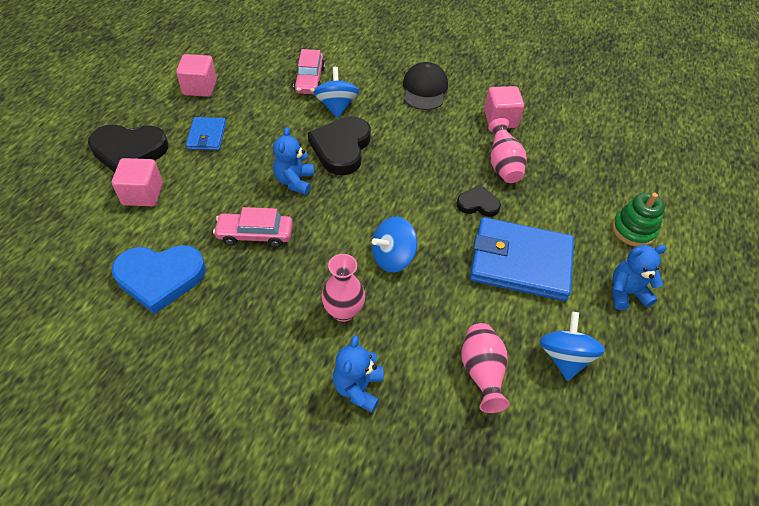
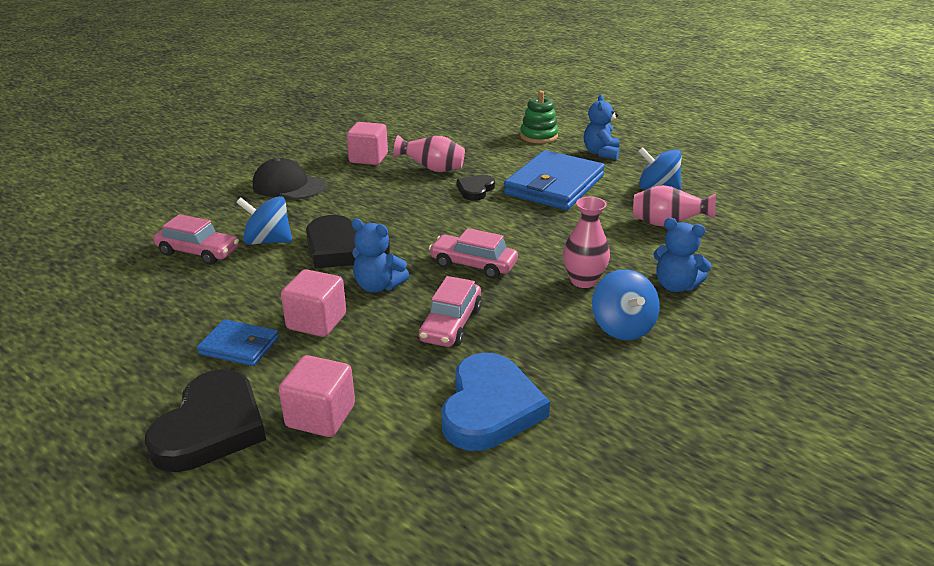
camera: 70 degrees left, 20 degrees down
pink cube [176,54,217,97] -> pink cube moved to [281,269,346,337]
blue spinning top [372,216,417,273] -> blue spinning top moved to [592,269,660,340]
none -> pink car [429,228,518,279]

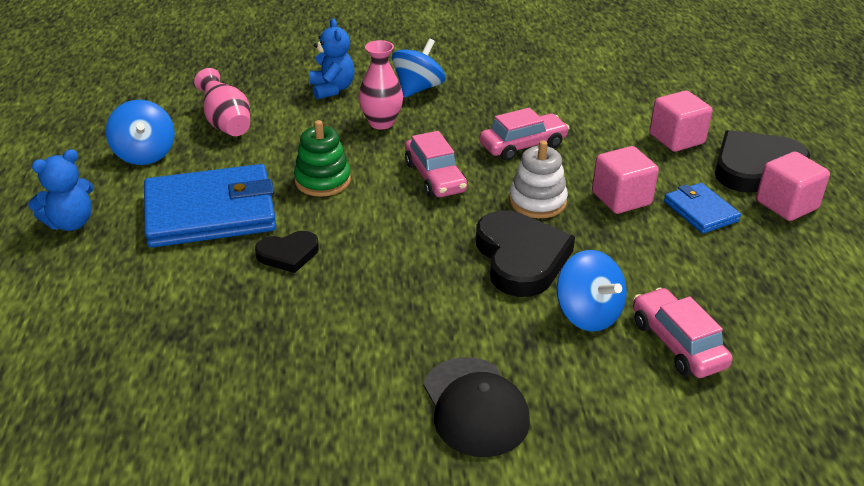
camera: 135 degrees left, 5 degrees up
pink cube [347,122,388,165] -> pink cube moved to [756,152,830,221]
blue teddy bear [352,219,409,292] -> white stacking toy [509,140,568,218]
pink vase [394,135,465,172] -> none
blue heart [442,353,550,451] -> none
green stacking toy [520,91,558,144] -> green stacking toy moved to [294,120,351,197]

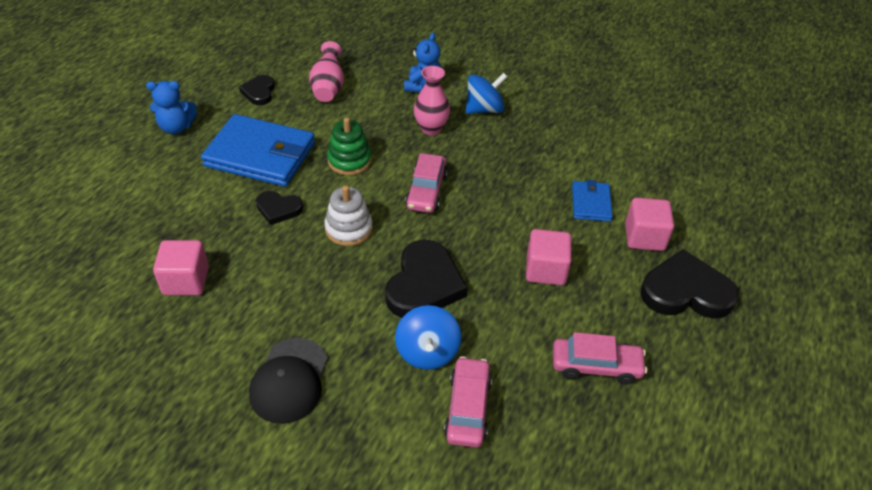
camera: 30 degrees right, 10 degrees up
blue spinning top [106,100,175,165] -> black heart [239,75,275,105]
pink car [479,108,569,161] -> pink car moved to [553,332,647,384]
white stacking toy [509,140,568,218] -> white stacking toy moved to [324,185,372,246]
blue wallet [664,183,741,234] -> blue wallet moved to [572,180,613,222]
pink cube [756,152,830,221] -> pink cube moved to [153,240,209,295]

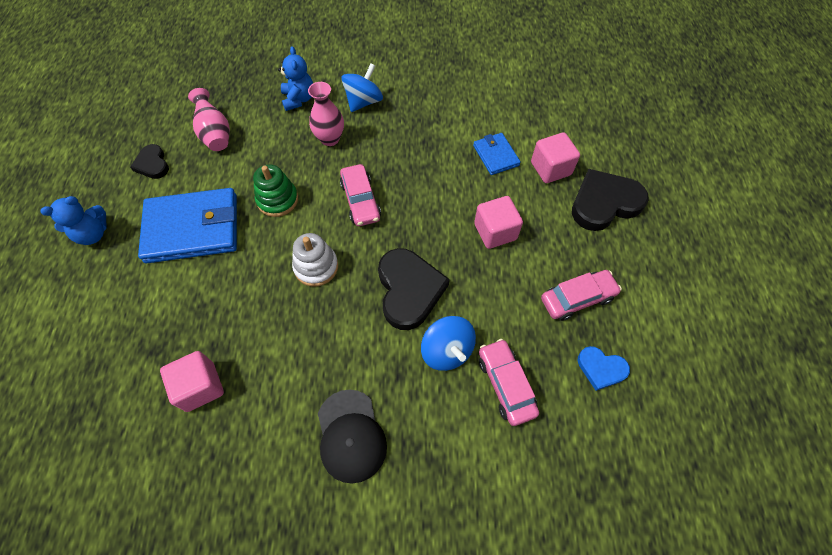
camera: 25 degrees left, 15 degrees up
black heart [256,191,303,225] -> none
none -> blue heart [578,346,630,391]

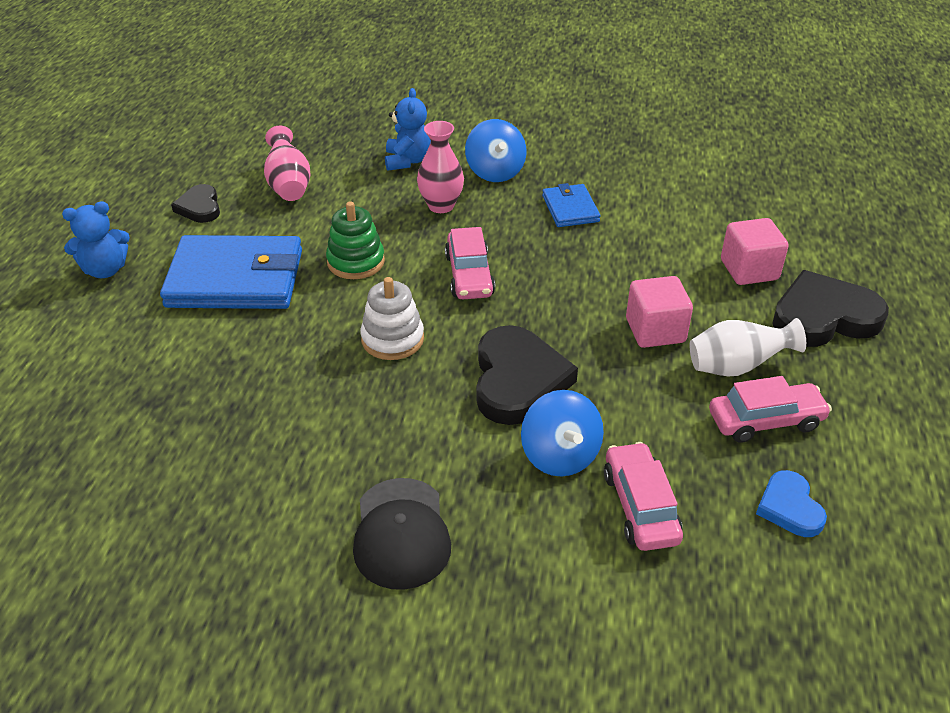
camera: 10 degrees right, 20 degrees down
pink cube [160,351,224,412] -> none
blue spinning top [341,63,383,112] -> blue spinning top turned 120 degrees clockwise [465,119,527,182]
blue wallet [473,133,521,175] -> blue wallet moved to [542,183,600,227]
blue heart [578,346,630,391] -> blue heart turned 45 degrees clockwise [756,470,827,537]
none -> white vase [690,318,806,376]

